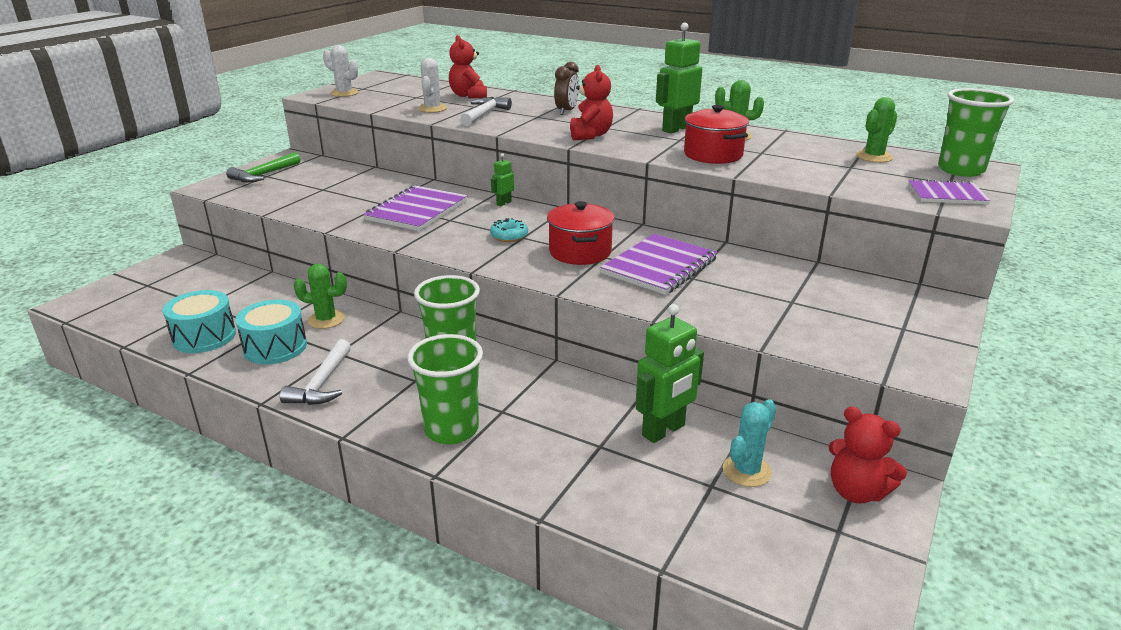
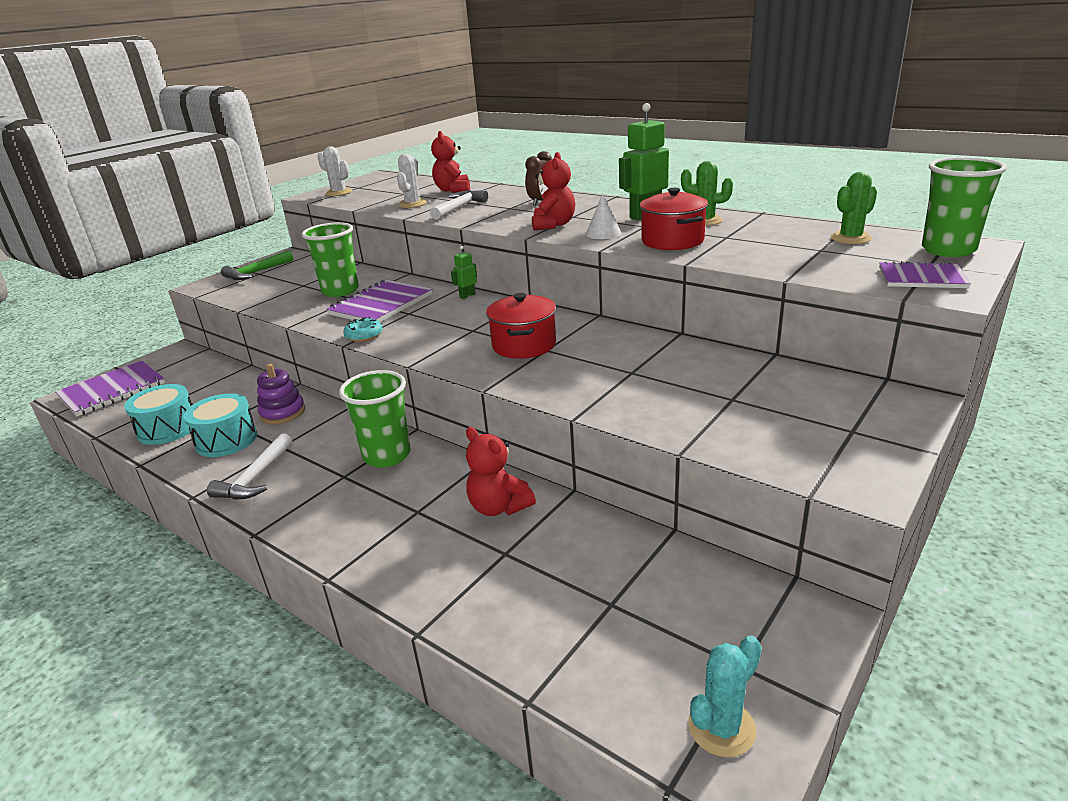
camera: 10 degrees right, 0 degrees up
green cactus [294,263,347,329] -> purple stacking toy [257,364,305,424]
green cup [407,334,483,444] -> green cup moved to [302,222,359,297]
turquoise donut [490,218,528,242] -> turquoise donut moved to [343,317,383,342]
purple notebook [600,234,718,295] -> purple notebook moved to [55,361,165,416]
green robot [636,304,704,443] -> none
turquoise cactus [723,399,776,487] -> turquoise cactus moved to [689,635,762,757]
red teddy bear [829,406,907,504] -> red teddy bear moved to [466,427,536,516]
none -> white cone [586,193,621,239]

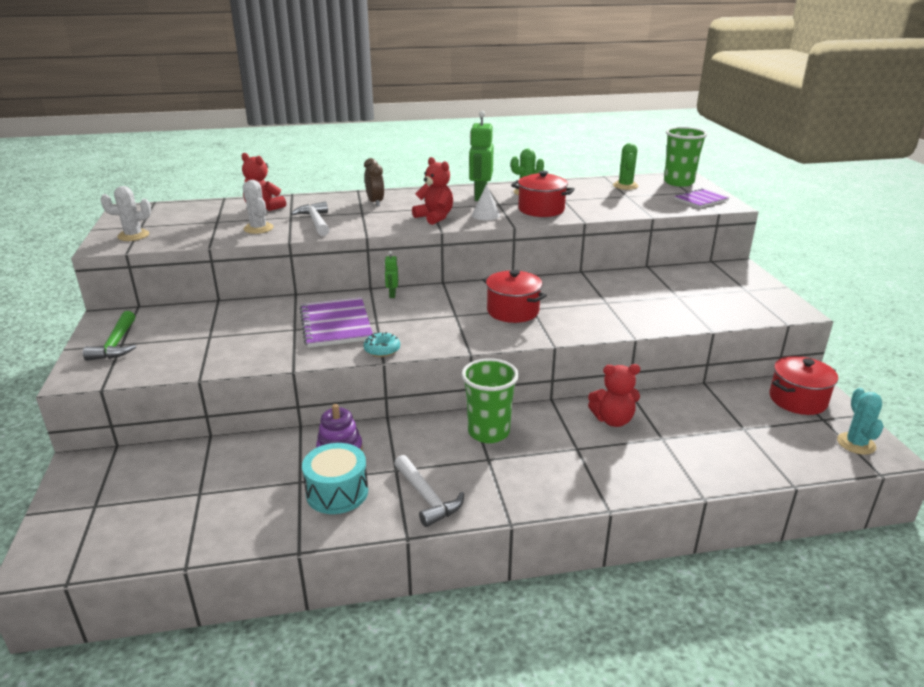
camera: 50 degrees left, 0 degrees up
purple notebook [55,361,165,416] -> none
turquoise drum [124,384,192,445] -> none
green cup [302,222,359,297] -> none
none -> red pot [769,356,838,415]

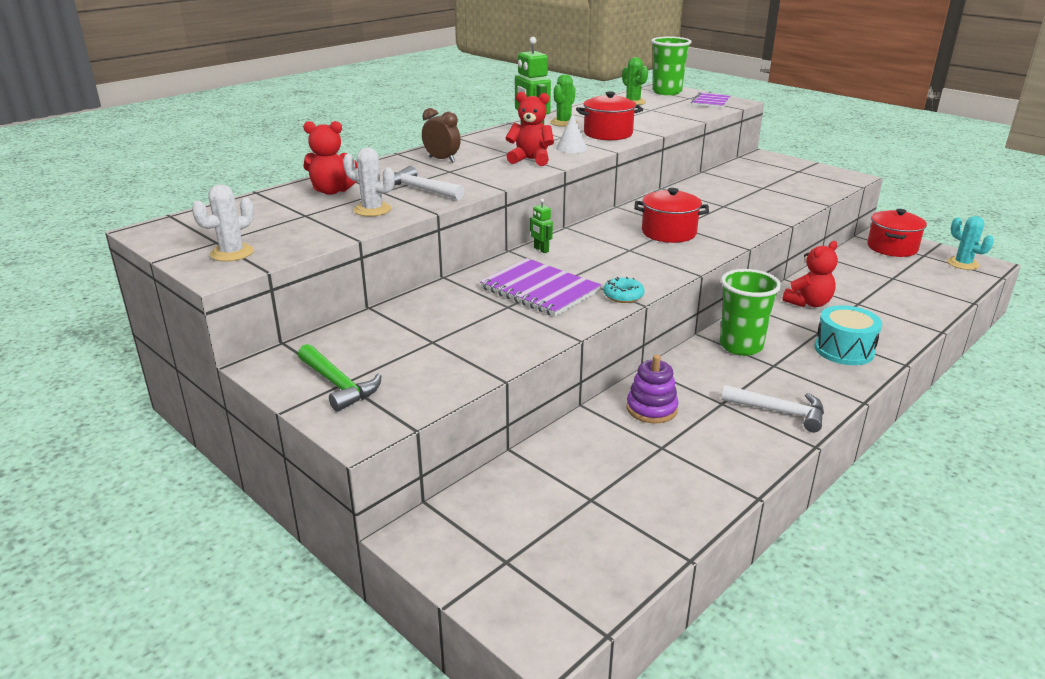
camera: 35 degrees left, 0 degrees up
turquoise drum [302,443,368,514] -> turquoise drum moved to [814,305,882,365]

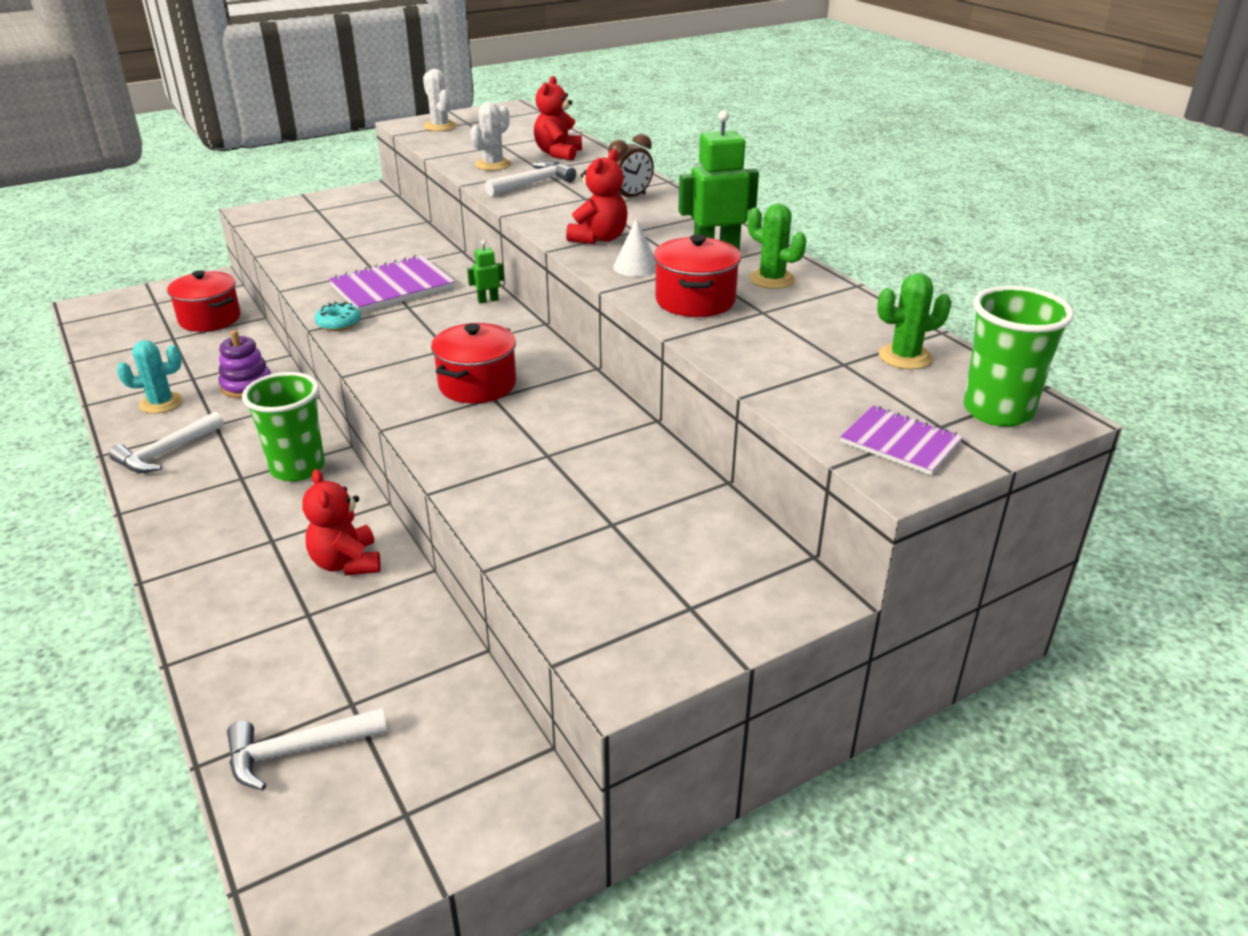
camera: 105 degrees right, 5 degrees up
green hammer [298,344,382,412] -> none
turquoise drum [814,305,882,365] -> none
red pot [867,209,927,257] -> red pot moved to [167,270,241,332]
turquoise cactus [947,216,994,270] -> turquoise cactus moved to [117,340,183,414]
none -> white hammer [227,708,387,791]

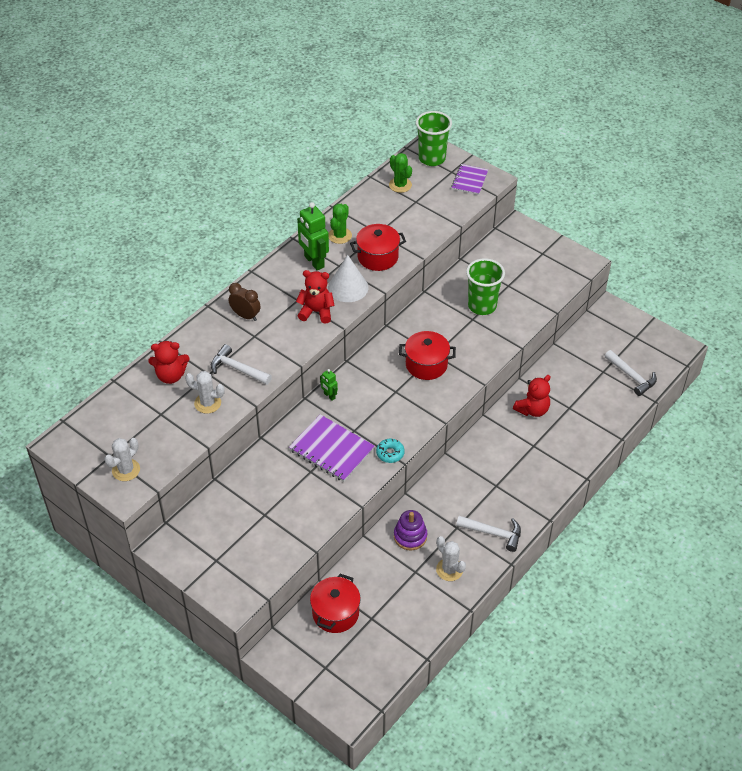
camera: 110 degrees left, 15 degrees up
turquoise cactus [117,340,183,414] -> white cactus [436,536,466,581]
green cup [242,372,325,482] -> green cup moved to [466,258,505,315]
white cone [613,218,656,277] -> white cone [328,255,368,302], size x1.60

